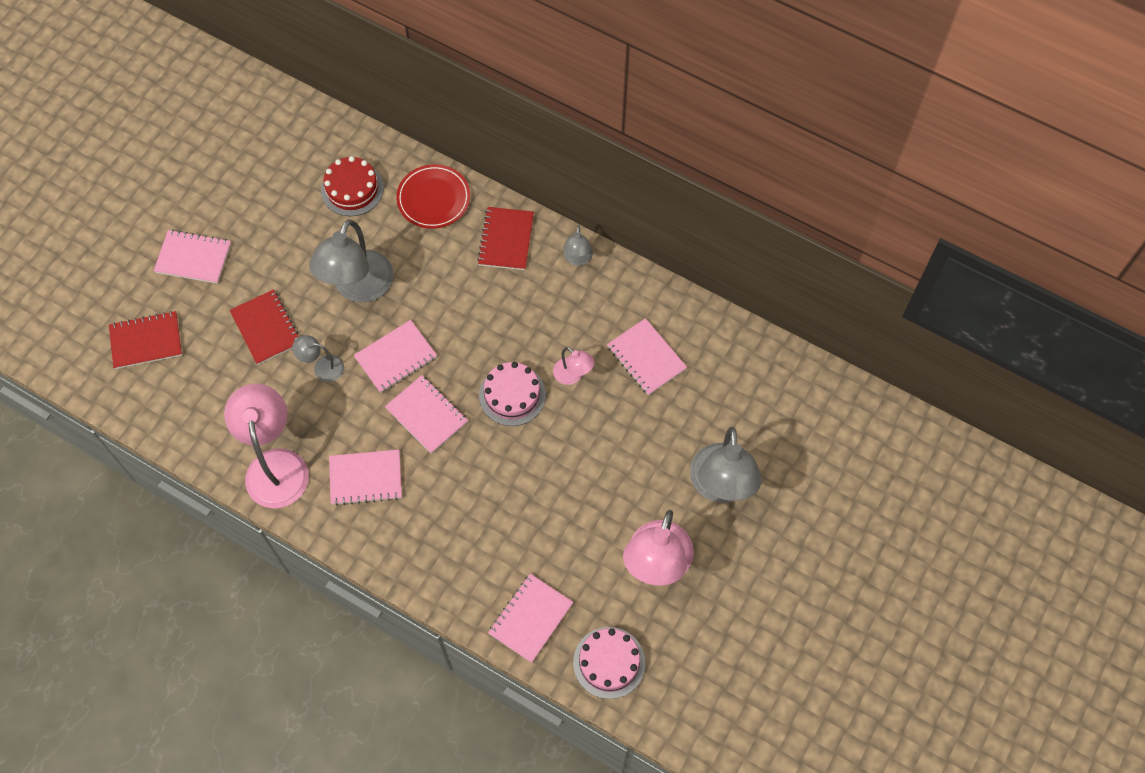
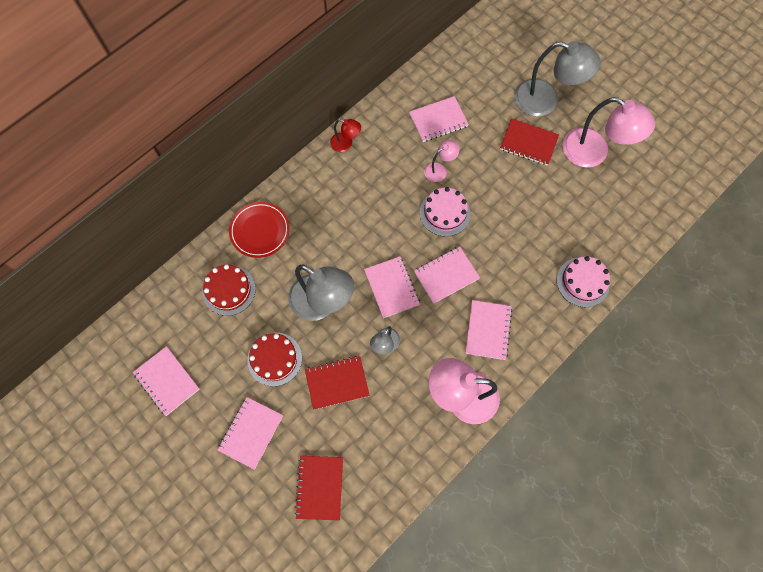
camera: 75 degrees left, 5 degrees up
red notebook [477,207,534,270] -> red notebook moved to [500,118,559,166]
pink notebook [488,574,573,663] -> pink notebook moved to [133,346,200,416]
grey lamp [563,226,593,266] -> red lamp [330,119,361,152]
pink cake [573,627,645,699] -> pink cake moved to [557,256,610,307]
none -> red cake [247,332,302,386]

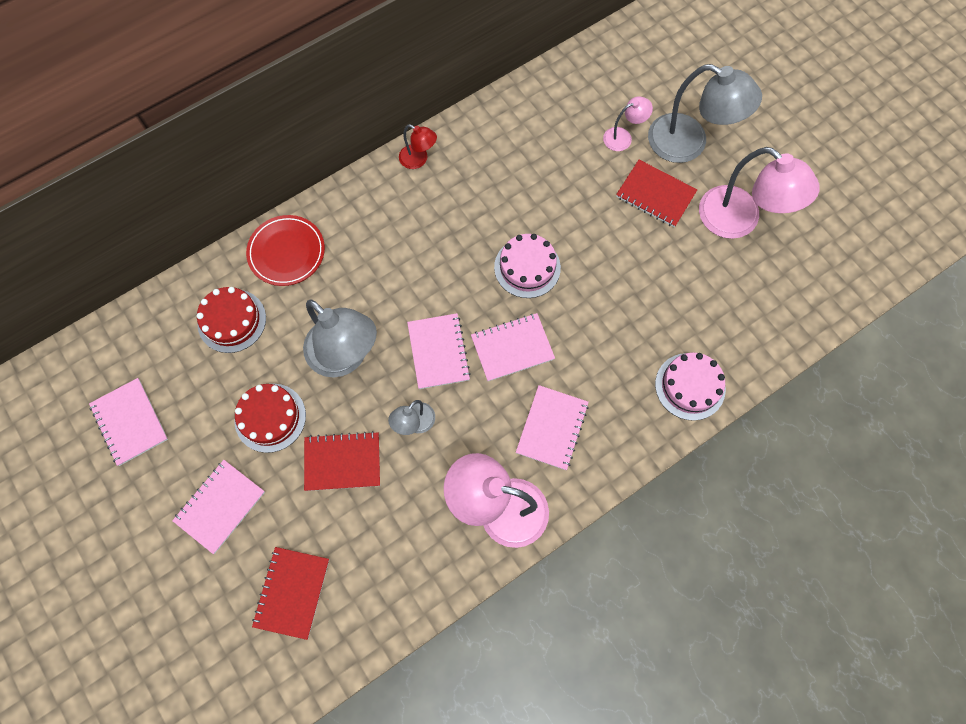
camera: 10 degrees right, 0 degrees up
pink notebook [409,96,469,142] -> none
pink lamp [424,140,459,182] -> pink lamp moved to [603,96,653,151]

